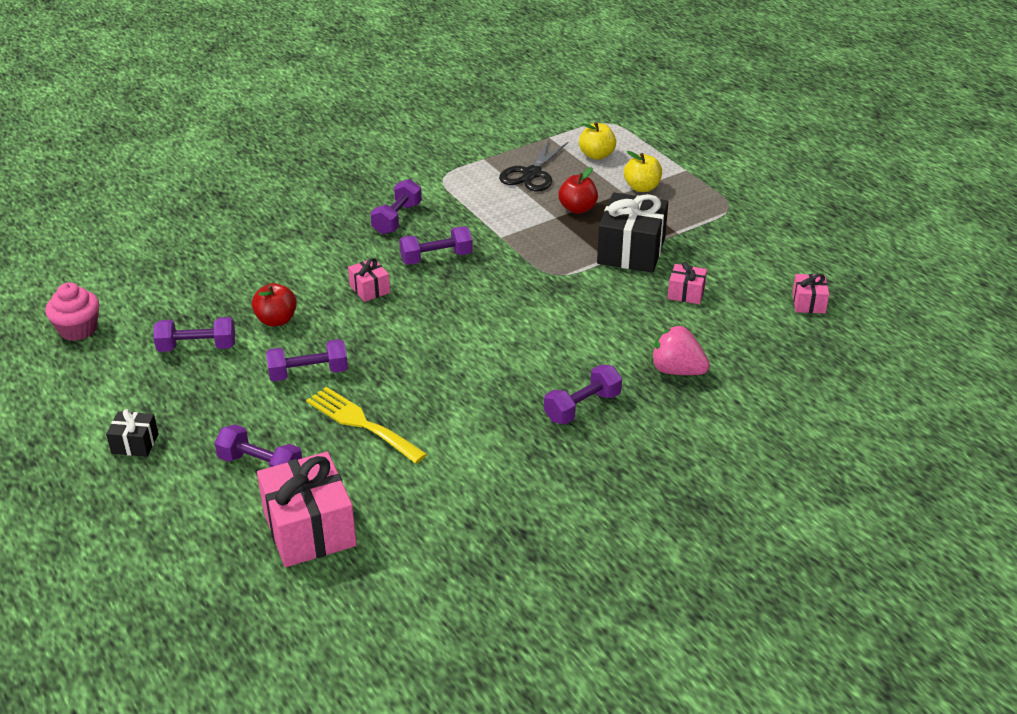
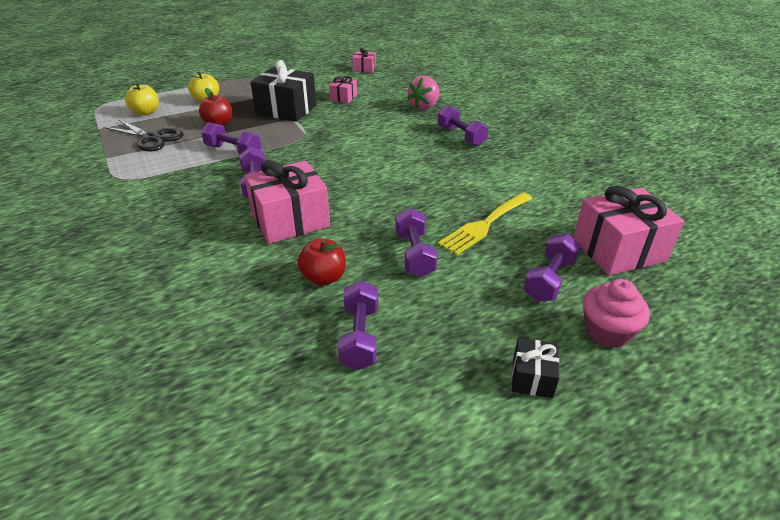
camera: 85 degrees left, 0 degrees up
pink cupcake [45,282,99,341] -> pink cupcake moved to [583,279,650,348]
pink gift [348,258,390,302] -> pink gift [244,160,330,244], size x2.02
purple dumbbell [370,179,422,235] -> purple dumbbell moved to [201,122,261,154]

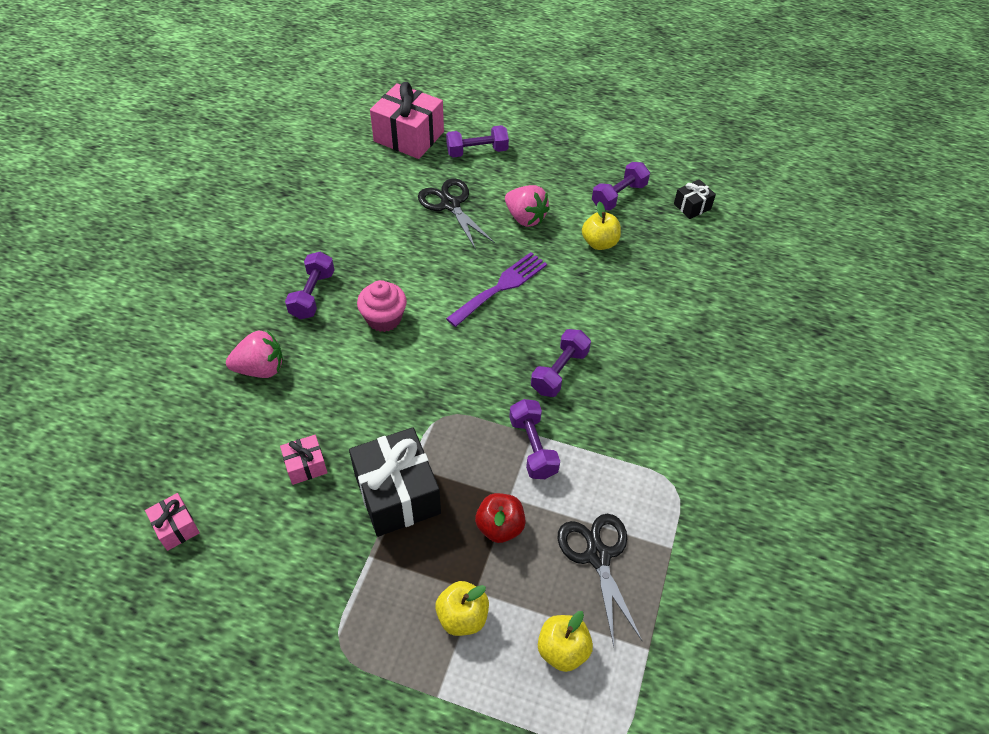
camera: 135 degrees left, 15 degrees up
pink gift [244,160,330,244] -> none
red apple [297,238,346,286] -> yellow apple [582,201,621,250]
purple dumbbell [396,208,438,277] -> pink strawberry [505,185,550,227]
yellow fork [438,193,533,255] -> black scissors [418,178,495,250]
black gift [512,338,559,398] -> black gift moved to [674,179,716,219]
pink cupcake [583,279,650,348] -> pink cupcake moved to [357,280,407,332]
none -> purple fork [446,252,547,327]

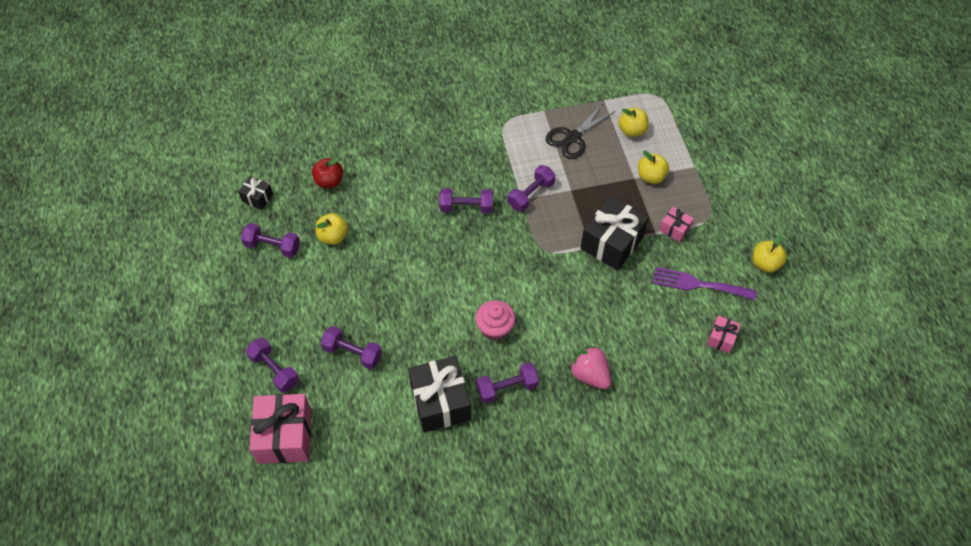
camera: 120 degrees left, 5 degrees up
pink gift [280,435,328,485] -> pink gift moved to [659,207,694,242]
black scissors [418,178,495,250] -> purple dumbbell [321,326,382,369]
purple fork [446,252,547,327] -> purple fork moved to [652,267,756,300]
red apple [475,493,526,543] -> red apple moved to [312,157,343,188]
pink strawberry [505,185,550,227] -> none
none -> black gift [408,356,471,433]
none -> yellow apple [753,235,787,273]

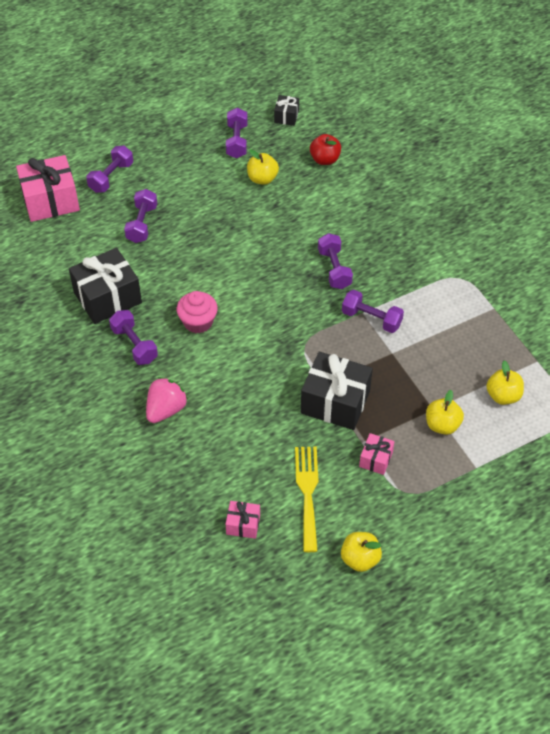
camera: 75 degrees right, 5 degrees down
black scissors [546,103,615,159] -> none
purple fork [652,267,756,300] -> yellow fork [295,447,319,552]

